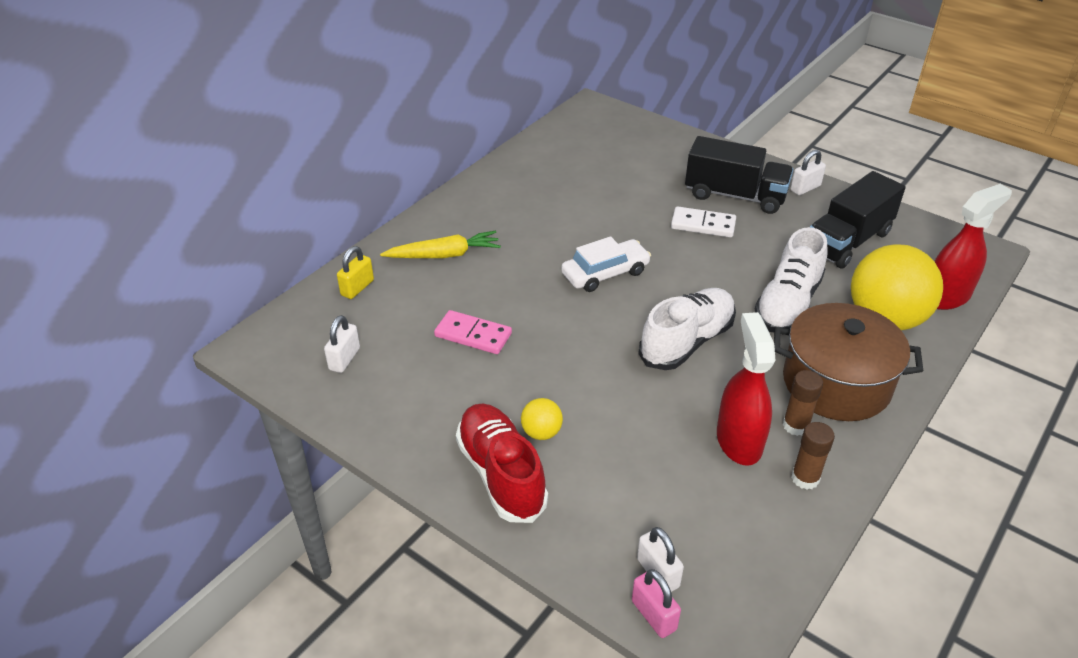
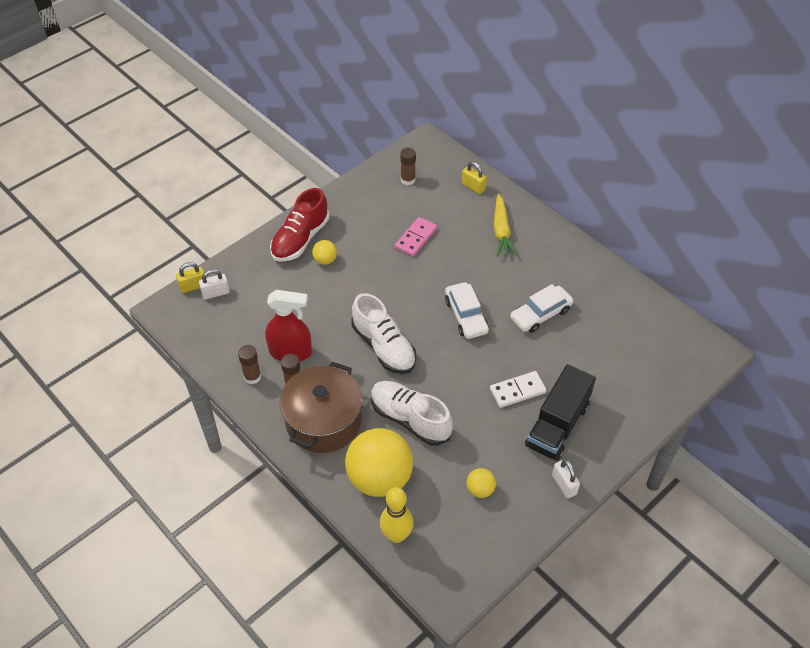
camera: 100 degrees right, 10 degrees up
white padlock [324,315,360,373] -> brown glue stick [400,148,416,185]
red shoe [456,403,548,523] -> red shoe turned 135 degrees clockwise [270,188,329,262]
pink padlock [632,569,681,638] -> yellow padlock [176,262,204,293]
white domino [671,206,736,238] -> white domino turned 45 degrees clockwise [490,371,547,408]
black truck [810,171,906,269] -> yellow ball [467,468,496,498]
red spray bottle [934,184,1012,310] -> yellow bowling pin [380,487,414,543]
none -> white car [510,284,573,333]

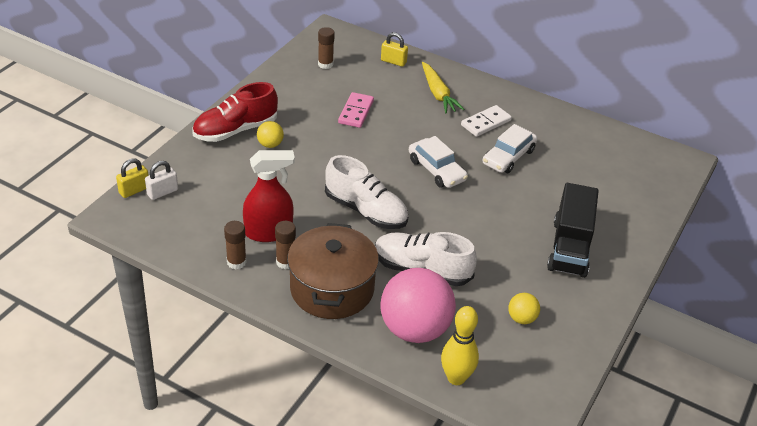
camera: 20 degrees left, 10 degrees down
red shoe [270,188,329,262] -> red shoe turned 45 degrees clockwise [192,82,278,142]
yellow ball [345,428,413,497] -> pink ball [380,268,456,343]
white domino [490,371,547,408] -> white domino moved to [461,105,512,137]
white padlock [552,459,580,498] -> none

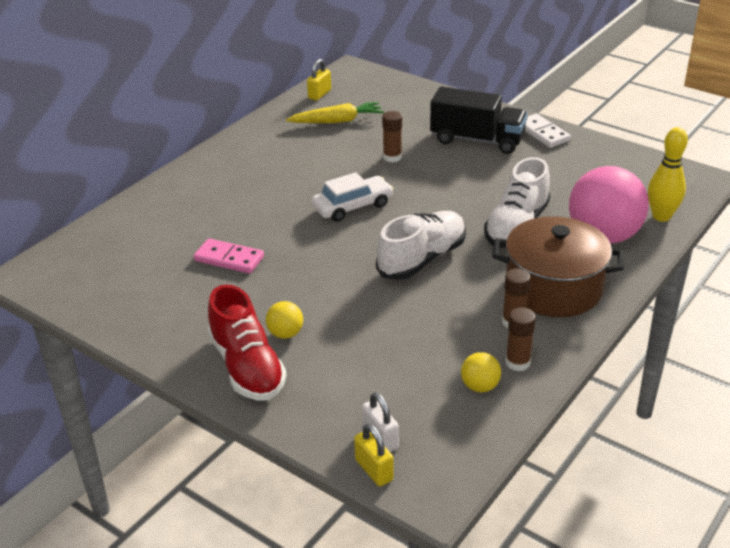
camera: 80 degrees left, 5 degrees down
red spray bottle [243,150,295,242] -> none
brown glue stick [318,27,335,69] -> brown glue stick moved to [382,111,402,163]
yellow padlock [381,32,408,67] -> yellow padlock moved to [307,59,331,100]
yellow carrot [422,62,464,113] -> yellow carrot moved to [286,102,384,123]
white domino [461,105,512,137] -> white domino moved to [525,114,571,148]
white car [482,124,537,173] -> none
yellow ball [508,293,540,324] -> yellow ball moved to [461,352,501,392]

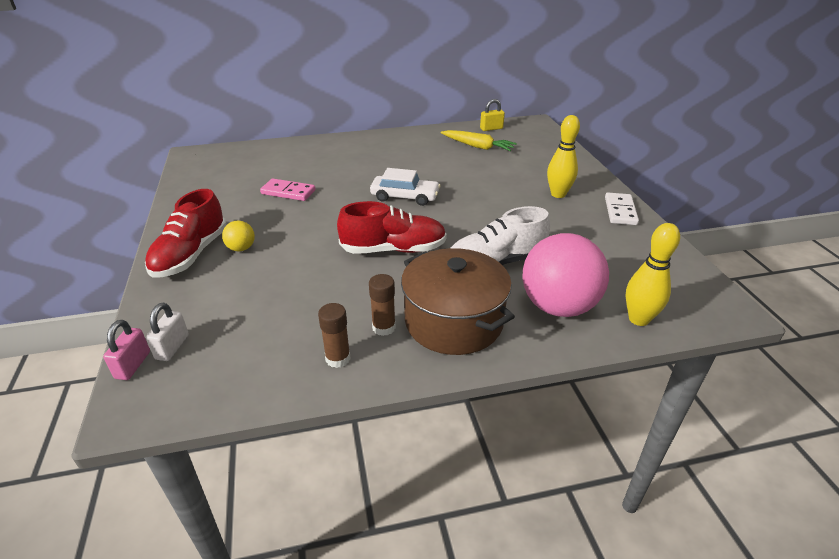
camera: 40 degrees right, 0 degrees up
pink domino [194,238,264,274] -> pink domino turned 45 degrees counterclockwise [260,179,315,201]
yellow padlock [354,423,394,486] -> pink padlock [103,320,150,380]
white shoe [376,211,466,280] -> red shoe [337,201,447,254]
brown glue stick [382,111,402,163] -> none
black truck [430,86,528,154] -> yellow bowling pin [547,115,580,198]
yellow ball [461,352,501,392] -> none

